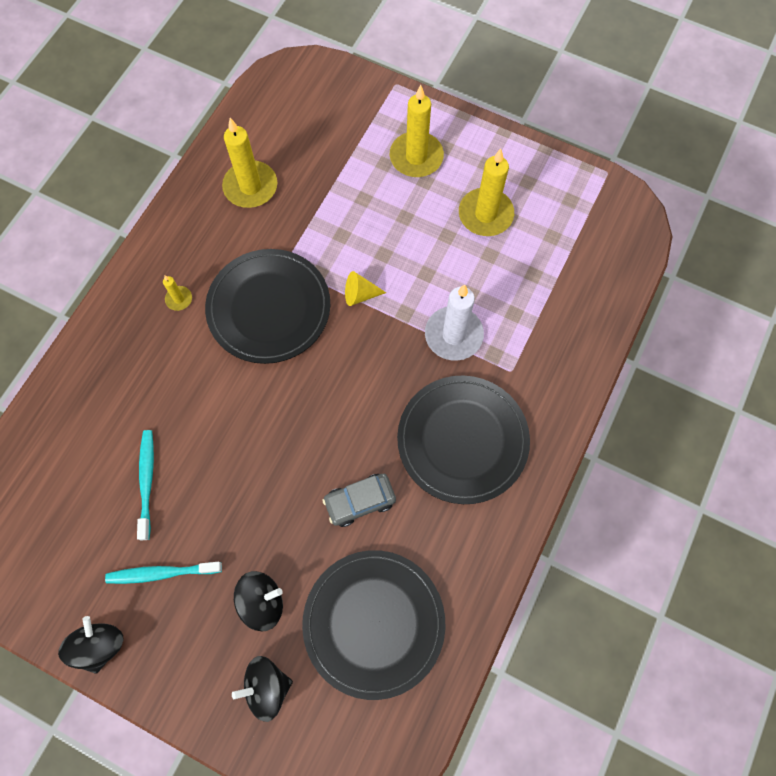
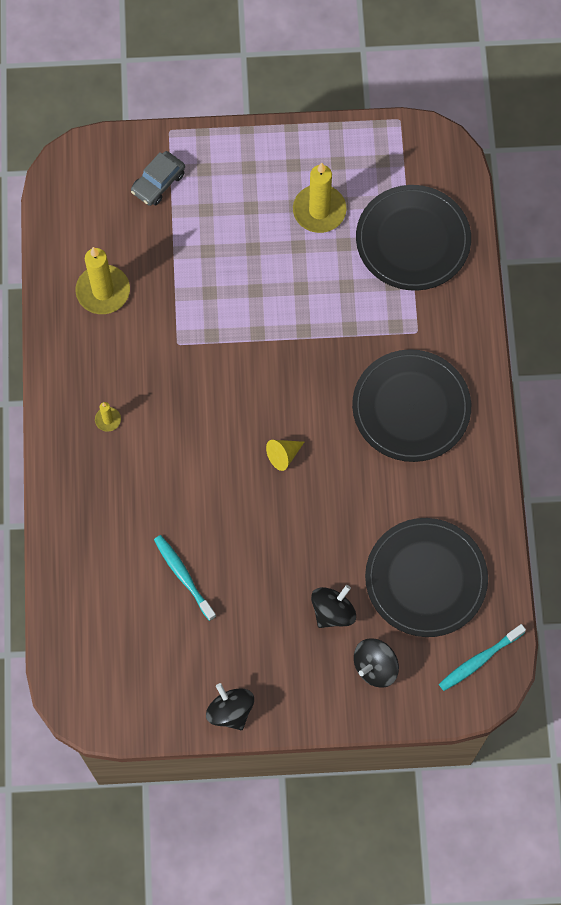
camera: 30 degrees left, 0 degrees up
turquoise toothbrush [105,562,222,584] -> turquoise toothbrush moved to [439,624,526,691]
black plate [205,249,330,364] -> black plate moved to [356,185,471,291]
grey car [323,474,396,527] -> grey car moved to [131,151,185,206]
yellow cone [345,271,386,306] -> yellow cone moved to [266,440,304,471]
yellow candle [390,85,444,177] -> none
white candle [425,285,484,361] -> none

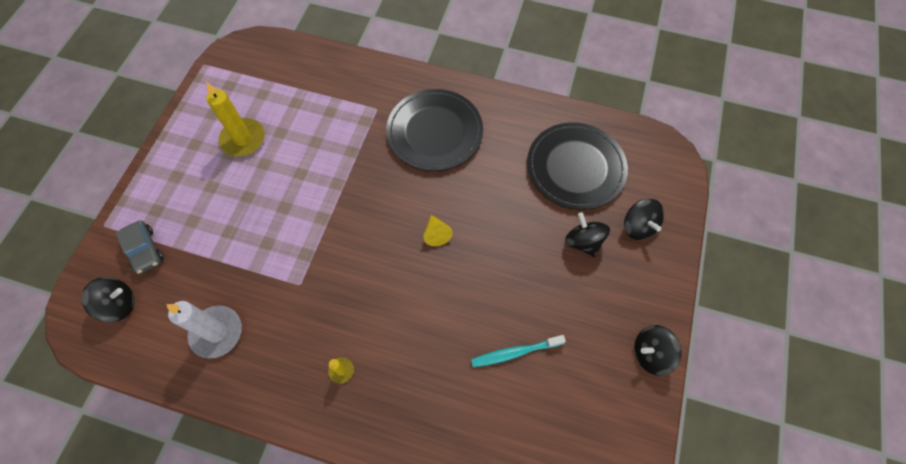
camera: 70 degrees left, 5 degrees down
yellow candle [76,247,130,314] -> white candle [166,301,242,359]
black plate [356,185,471,291] -> none
turquoise toothbrush [439,624,526,691] -> none
none -> black spinning top [81,277,135,322]

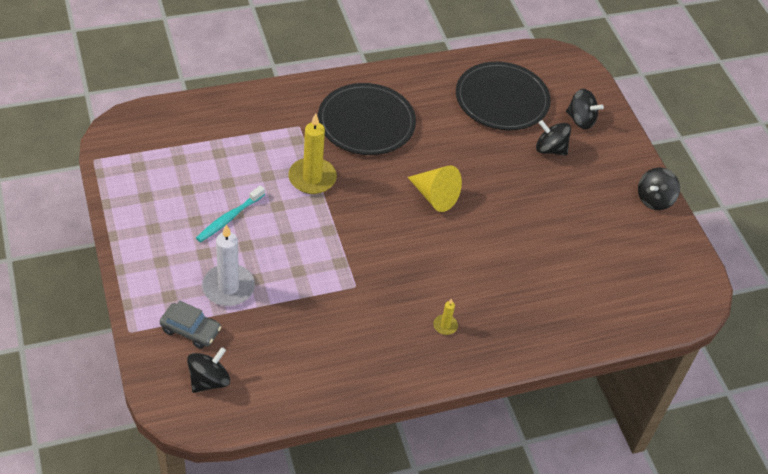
camera: 40 degrees left, 15 degrees down
white candle [166,301,242,359] -> white candle moved to [202,224,255,306]
yellow candle [206,82,265,156] -> yellow candle moved to [288,113,337,194]
yellow cone [423,215,453,246] -> yellow cone [407,165,462,212], size x1.64
turquoise toothbrush [471,335,566,367] -> turquoise toothbrush moved to [196,185,265,242]

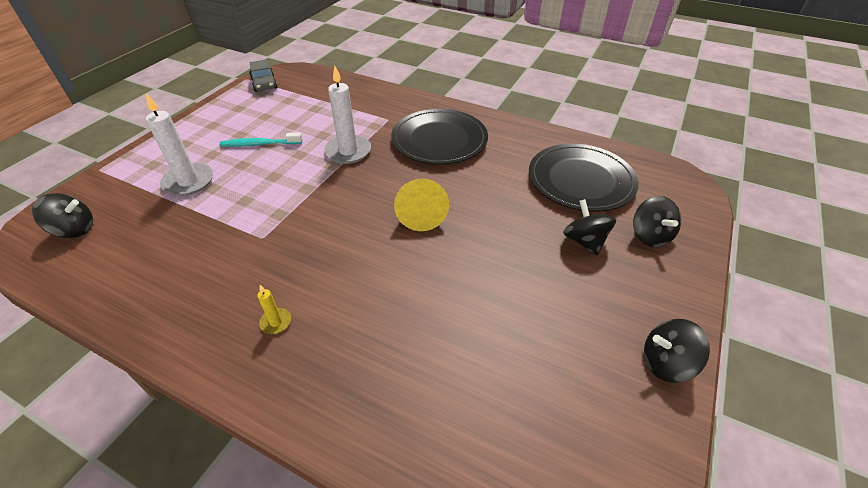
camera: 50 degrees right, 5 degrees down
grey car [159,301,222,349] -> grey car moved to [249,60,277,92]
yellow candle [288,113,337,194] -> white candle [324,66,371,164]

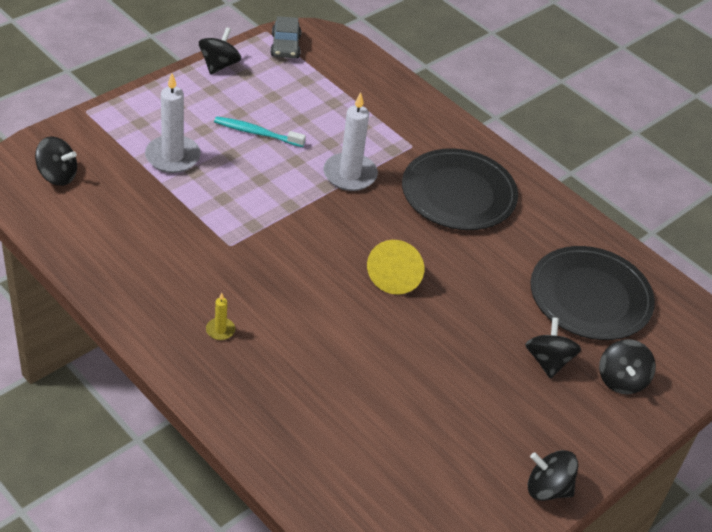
camera: 15 degrees right, 0 degrees up
none -> black spinning top [199,27,241,75]

